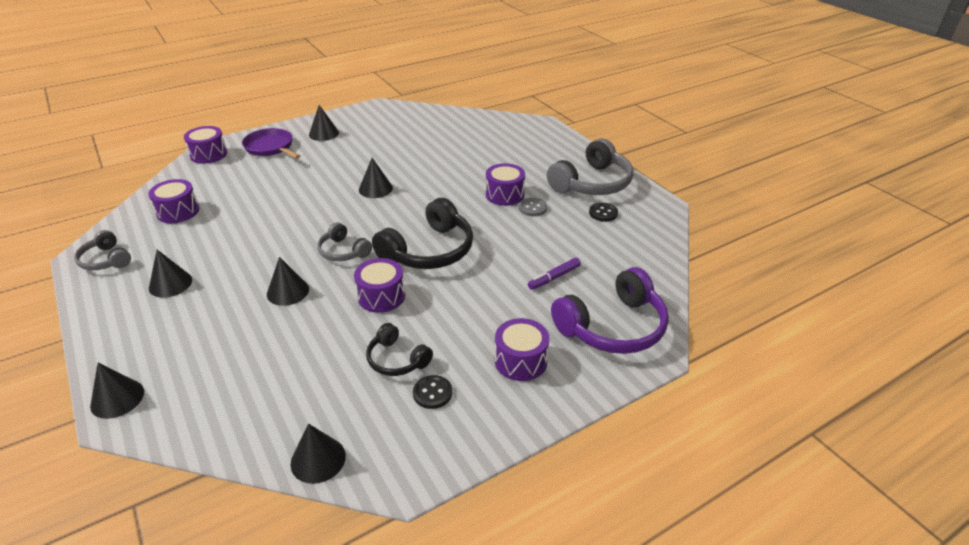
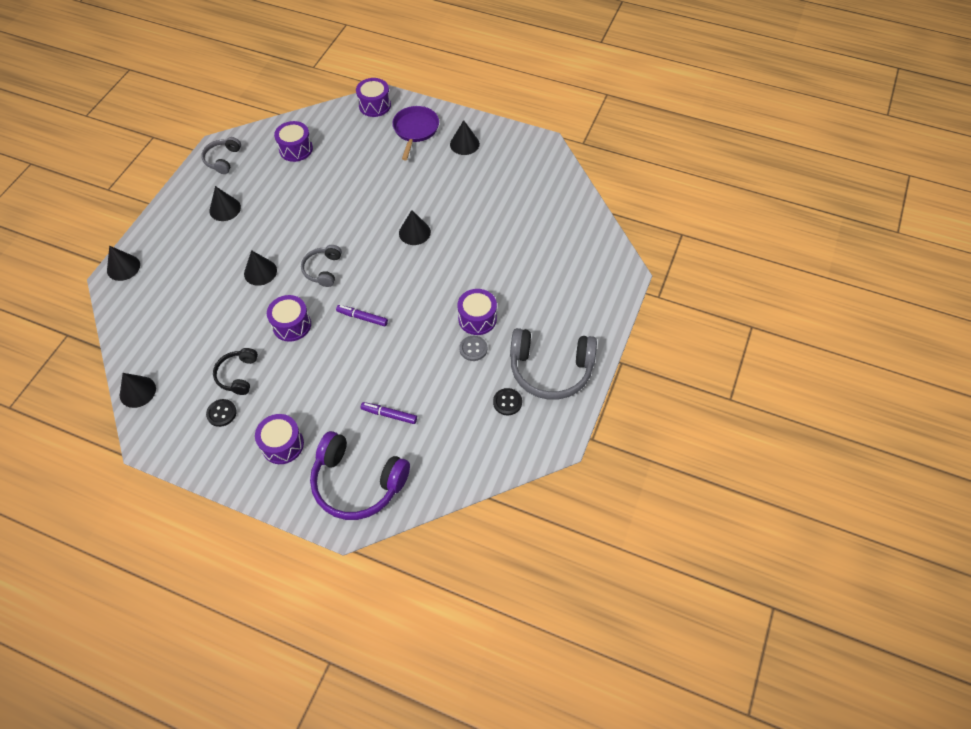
camera: 55 degrees right, 20 degrees up
black headphones [372,198,473,269] -> purple marker [336,305,388,326]

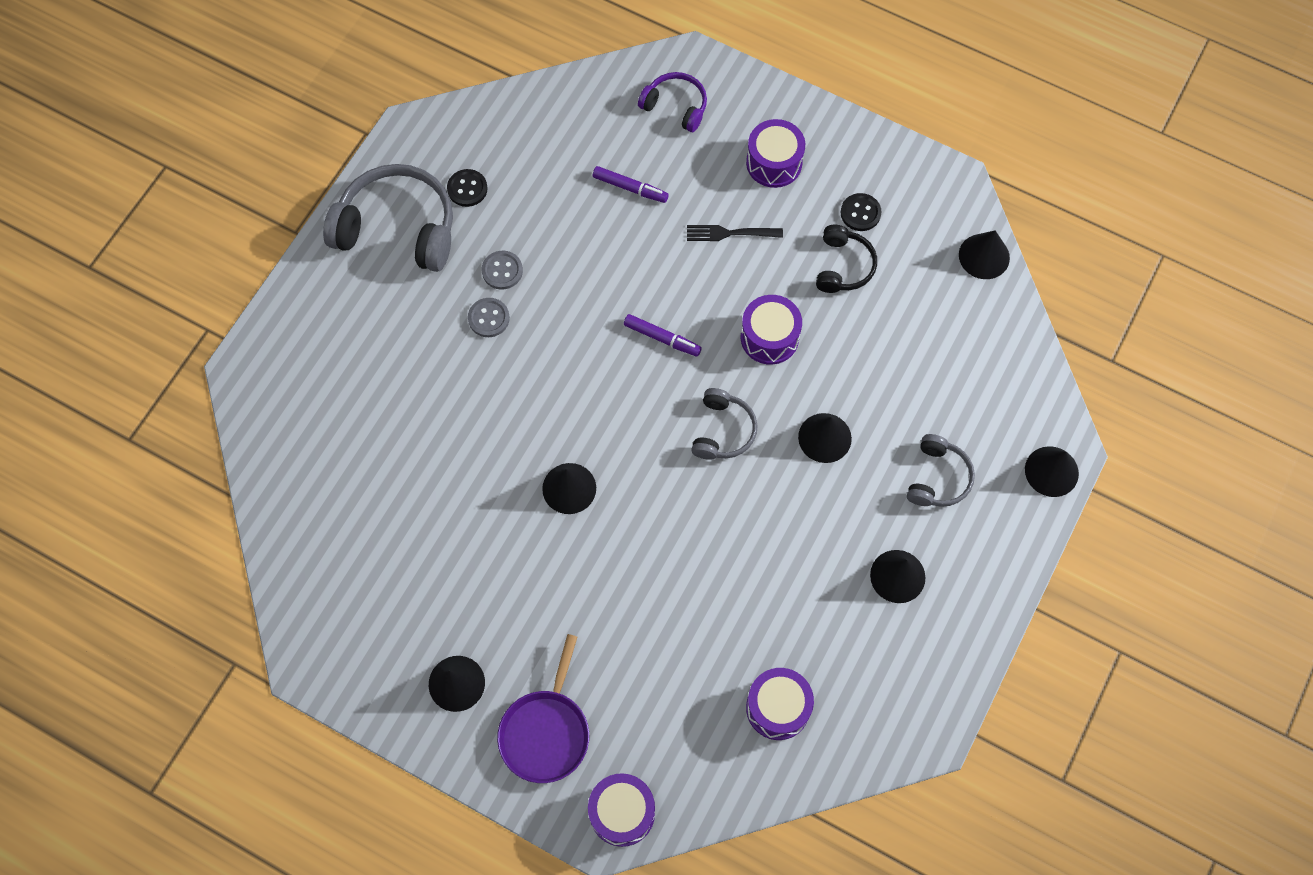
camera: 175 degrees left, 10 degrees up
grey headphones [201,137,241,174] -> grey headphones moved to [907,434,975,507]
purple headphones [310,431,410,520] -> purple headphones [638,72,707,132], size x0.55
purple drum [457,289,497,335] -> grey button [468,298,510,337]
none -> black fork [687,225,783,241]

